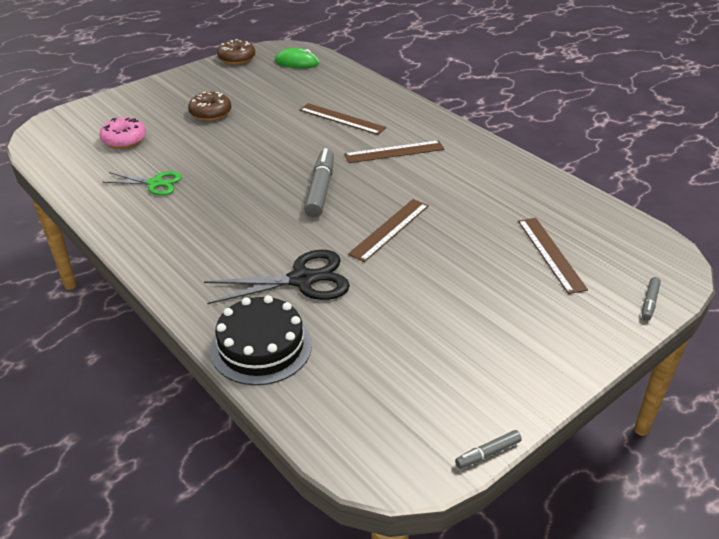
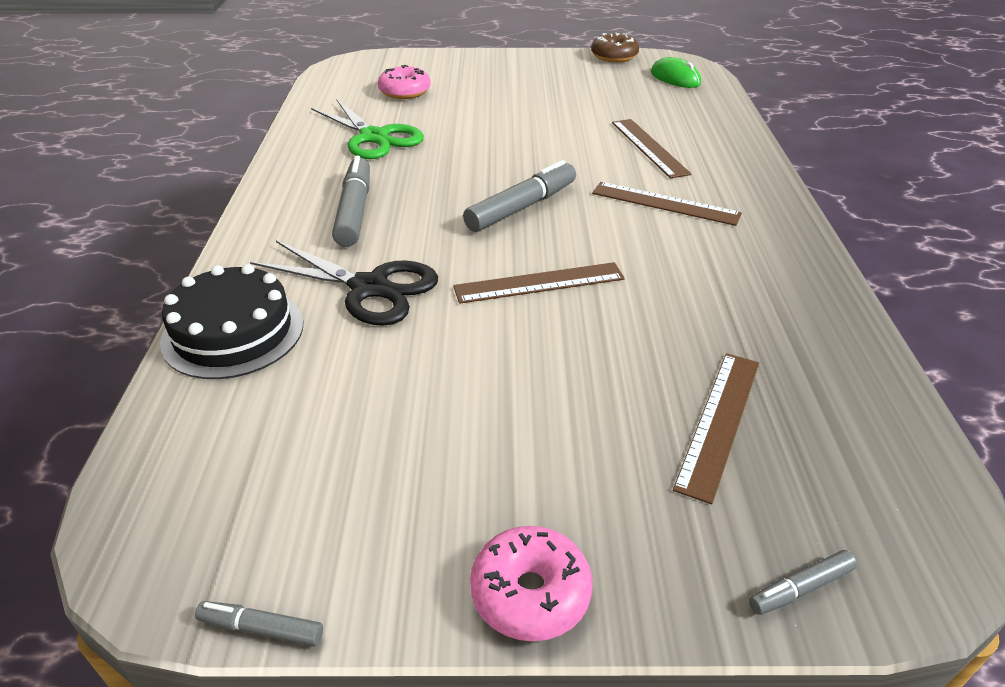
camera: 40 degrees right, 0 degrees up
green scissors [103,171,182,196] -> green scissors [311,99,424,159], size x1.57
brown donut [188,92,231,121] -> none
none -> grey marker [332,156,370,247]
none -> pink donut [470,526,593,641]

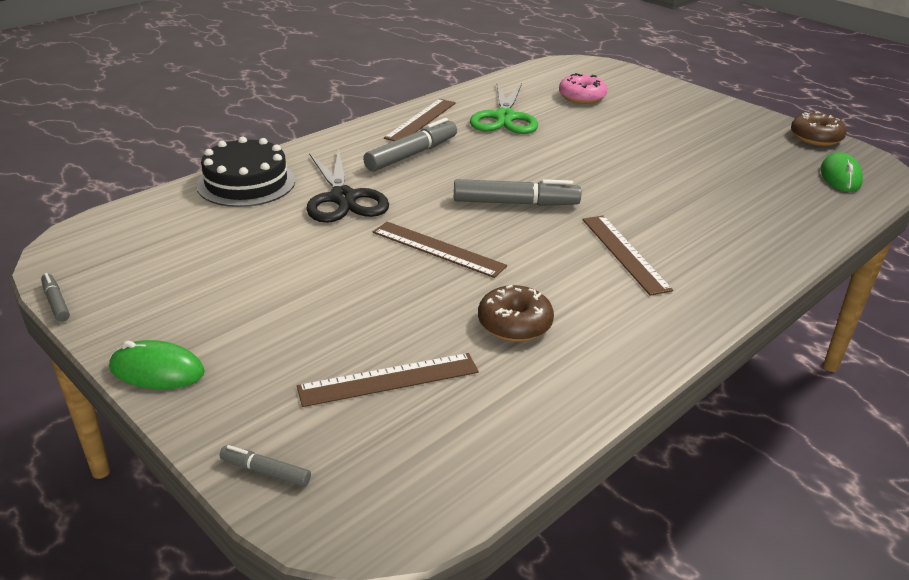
camera: 45 degrees right, 5 degrees down
pink donut [470,526,593,641] -> green mouse [109,340,205,389]
brown ruler [612,119,691,178] -> brown ruler moved to [384,99,456,141]
none -> brown donut [478,285,554,342]

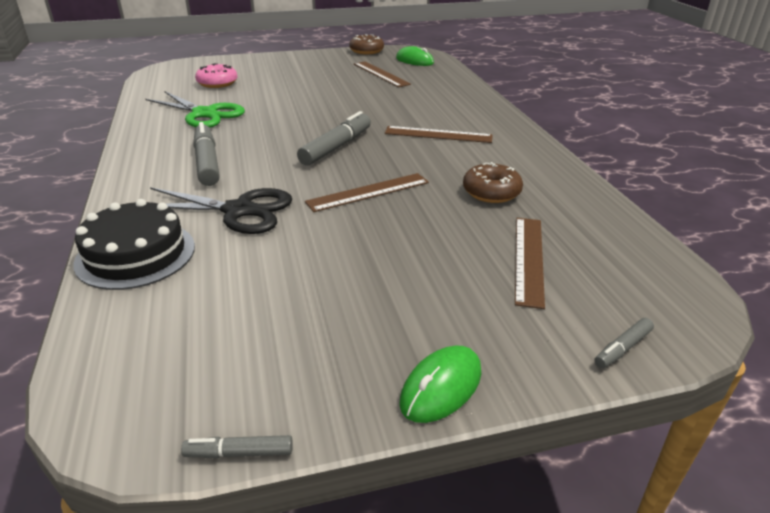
camera: 60 degrees left, 0 degrees up
brown ruler [384,99,456,141] -> brown ruler moved to [354,61,411,87]

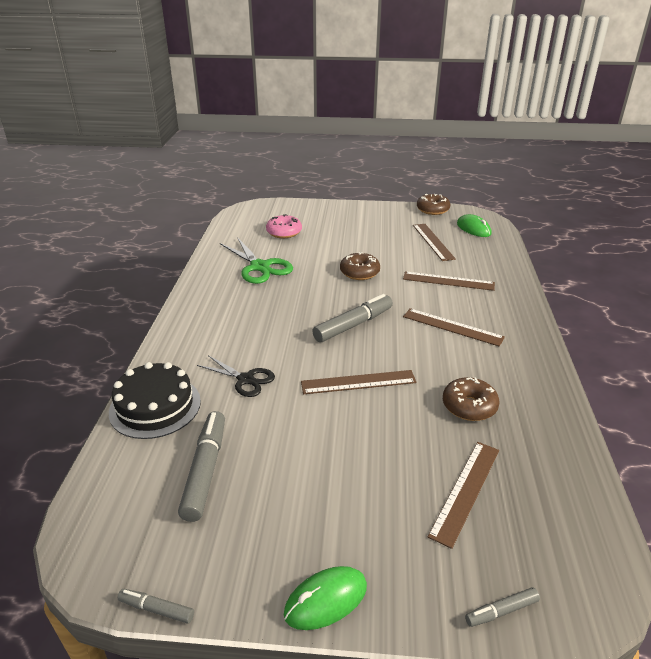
camera: 20 degrees right, 0 degrees up
black scissors [150,187,292,234] -> black scissors [197,355,275,397], size x0.64
grey marker [193,122,220,186] -> grey marker moved to [178,411,225,522]
none -> brown donut [340,252,380,280]
none -> brown ruler [403,271,495,291]

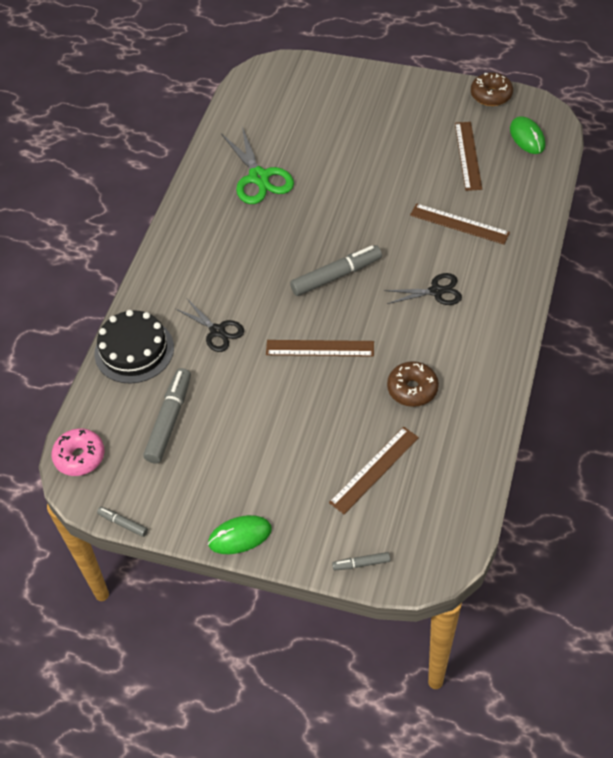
camera: 15 degrees right, 20 degrees up
pink donut [266,214,302,238] -> pink donut moved to [52,428,105,476]
brown donut [340,252,380,280] -> none
brown ruler [403,308,505,346] -> black scissors [384,273,462,305]

